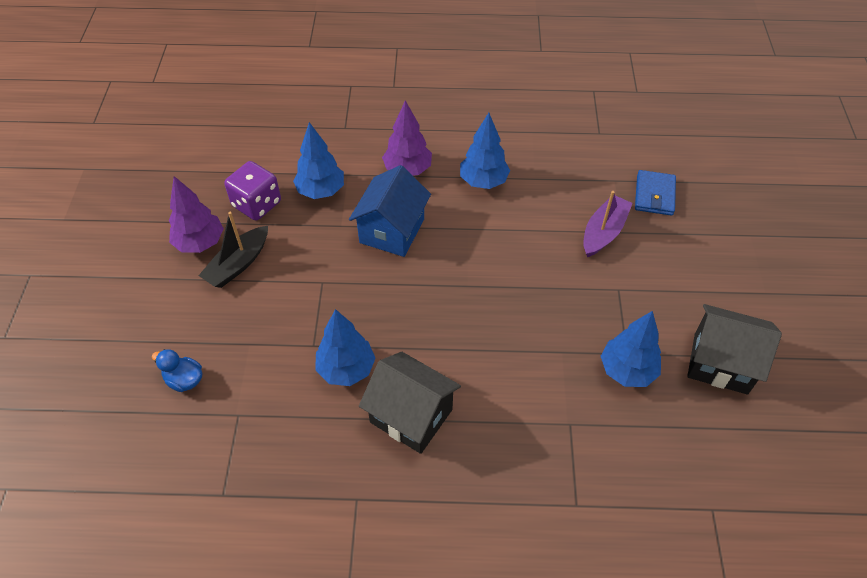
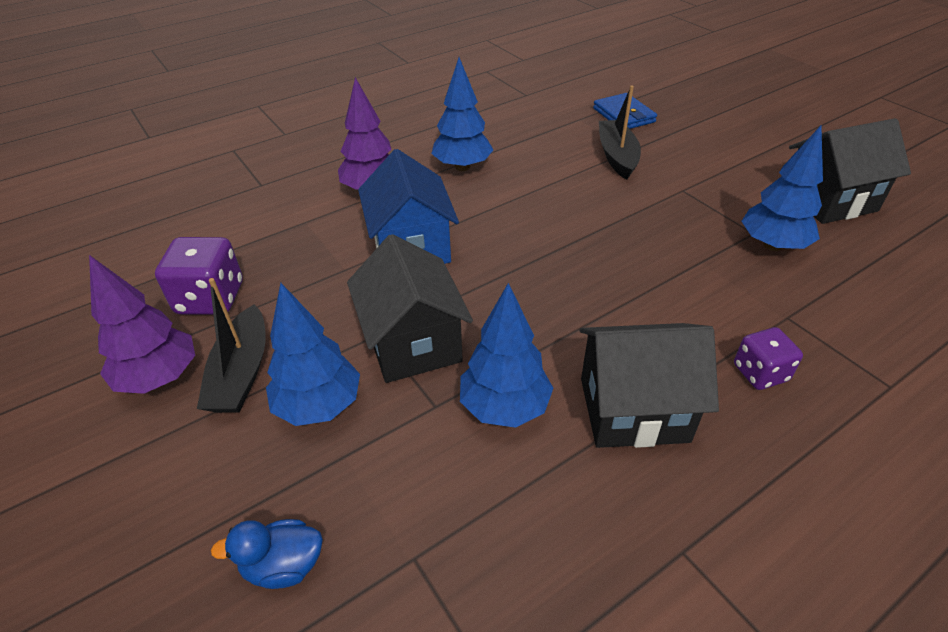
camera: 35 degrees left, 10 degrees down
blue tree [293,122,344,199] -> blue tree moved to [266,283,360,426]
purple boat [583,191,633,257] -> black boat [599,85,641,180]
none -> black house [347,234,473,383]
none -> purple dice [734,327,803,390]

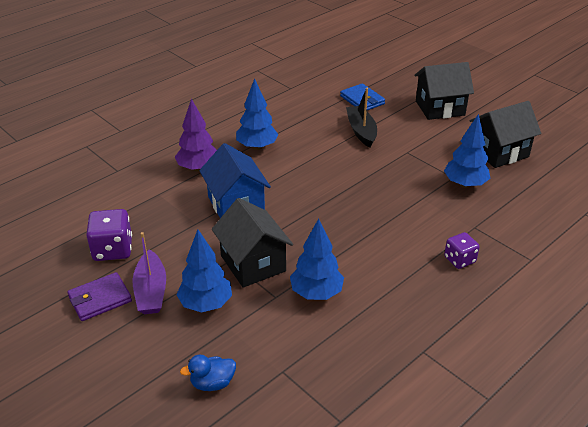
camera: 10 degrees left, 5 degrees down
purple tree [89,255,195,394] -> purple wallet [67,272,132,321]
black boat [197,278,266,413] -> purple boat [133,232,166,314]
black house [580,323,719,448] -> black house moved to [415,62,474,120]

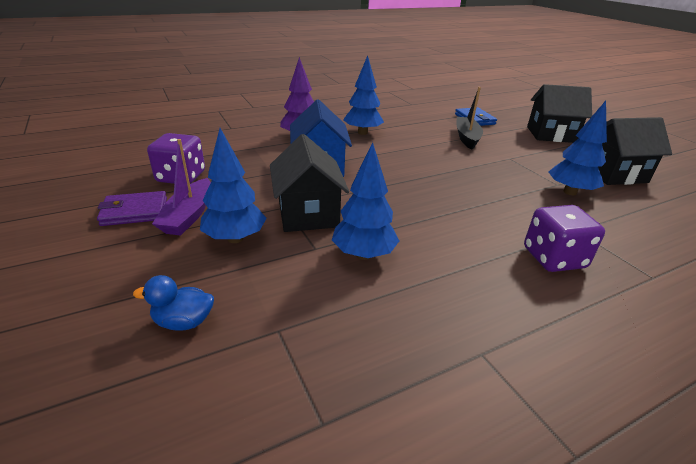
camera: 15 degrees right, 5 degrees down
purple dice [444,232,480,269] -> purple dice [524,205,605,272], size x1.56

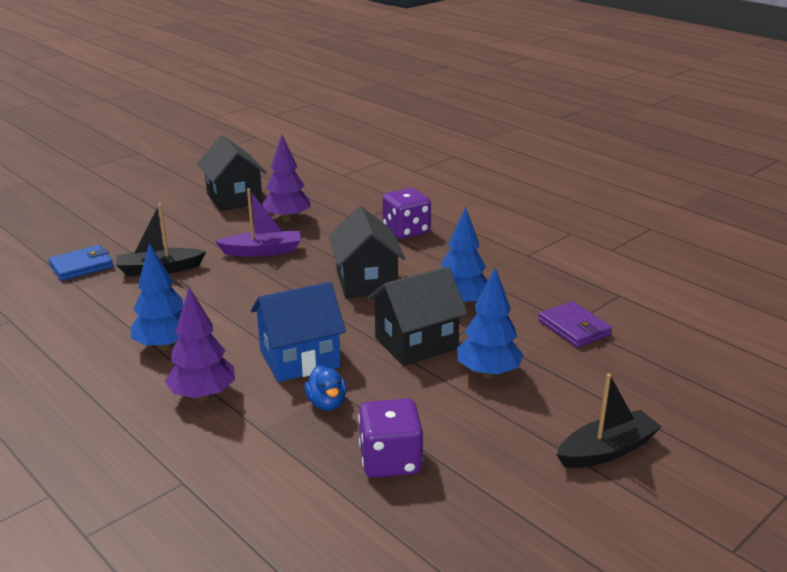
camera: 105 degrees left, 5 degrees down
purple wallet [97,191,167,226] -> purple wallet moved to [538,301,612,347]
blue duck [133,275,214,331] -> blue duck moved to [304,365,346,411]
purple boat [152,139,211,235] -> purple boat moved to [215,189,301,257]
black house [527,84,592,143] -> black house moved to [328,206,405,298]
blue tree [549,101,607,195] -> purple tree [262,135,310,222]
none -> black boat [556,373,662,468]

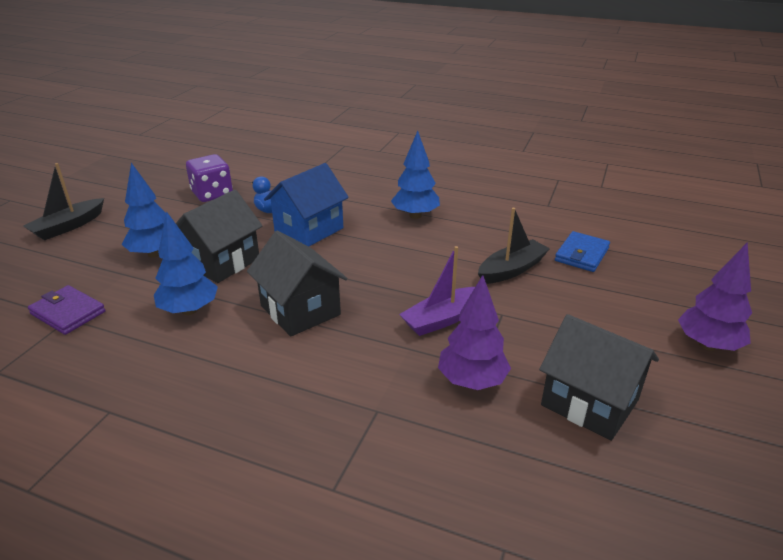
camera: 155 degrees right, 5 degrees up
purple tree [165,287,235,401] -> purple tree moved to [678,242,752,351]
purple dice [383,188,431,239] -> none

